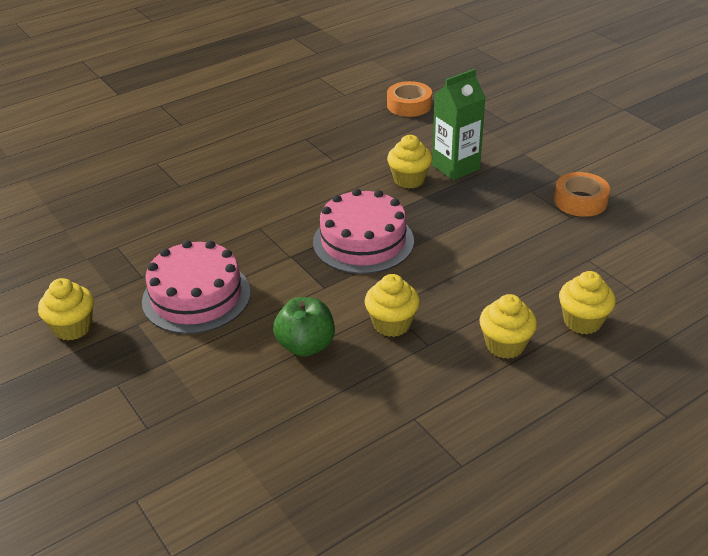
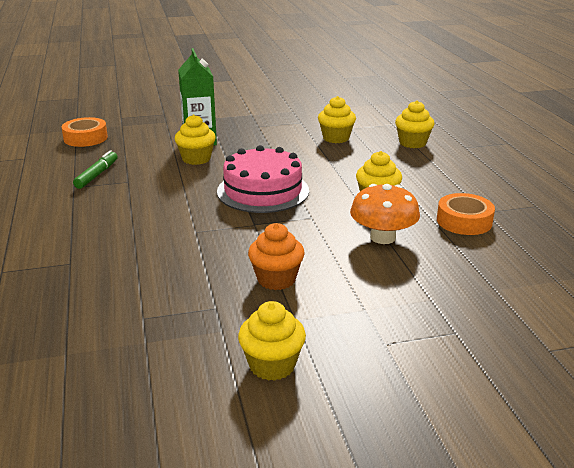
camera: 70 degrees left, 10 degrees down
pink cake [142,240,251,334] -> orange cupcake [248,223,305,290]
green apple [273,297,335,357] -> orange mushroom [350,184,420,244]
yellow cupcake [479,294,537,359] -> yellow cupcake moved to [318,96,356,143]
orange tape [554,172,610,217] -> orange tape moved to [437,193,495,235]
none -> green marker [73,150,118,189]

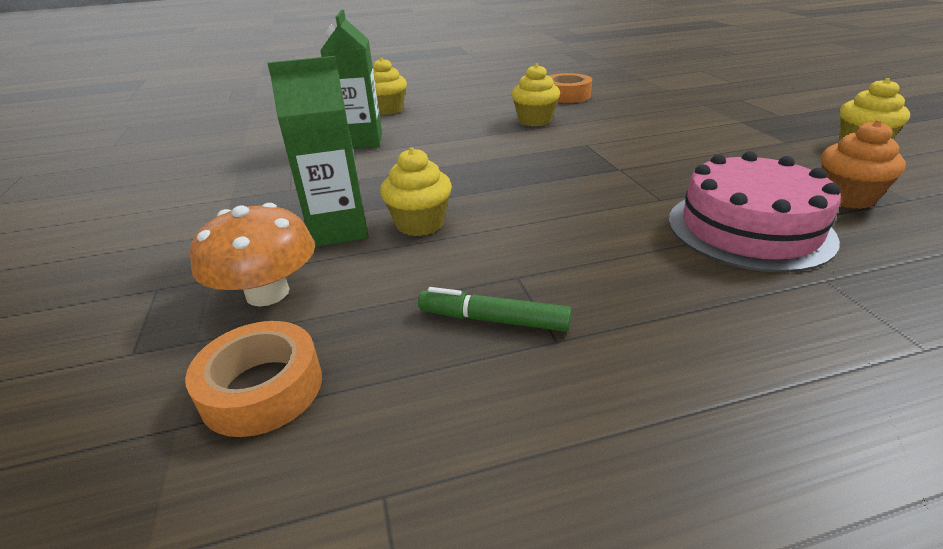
camera: 90 degrees left, 5 degrees up
pink cake [217,145,309,213] -> pink cake moved to [669,151,841,273]
orange cupcake [248,223,305,290] -> orange cupcake moved to [821,120,906,209]
yellow cupcake [318,96,356,143] -> green carton [320,10,382,149]
orange mushroom [350,184,420,244] -> orange mushroom moved to [190,203,315,306]

